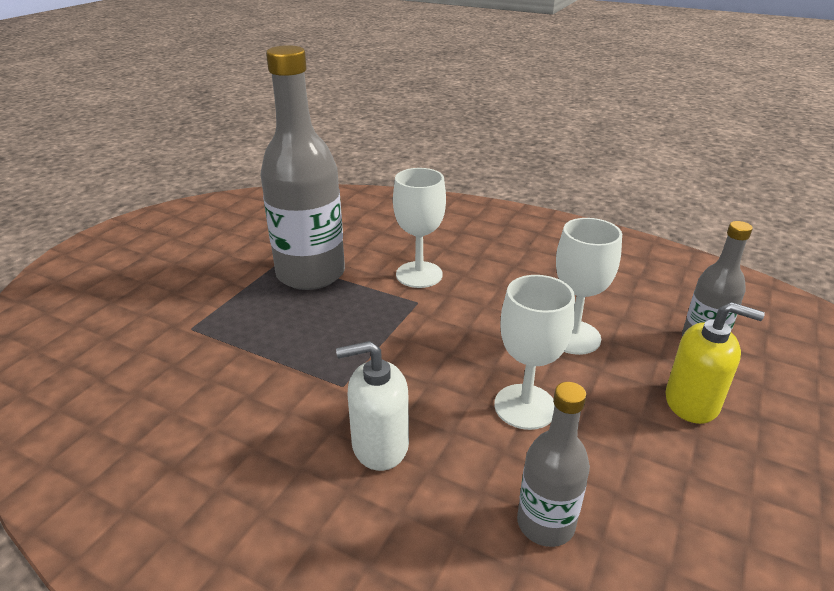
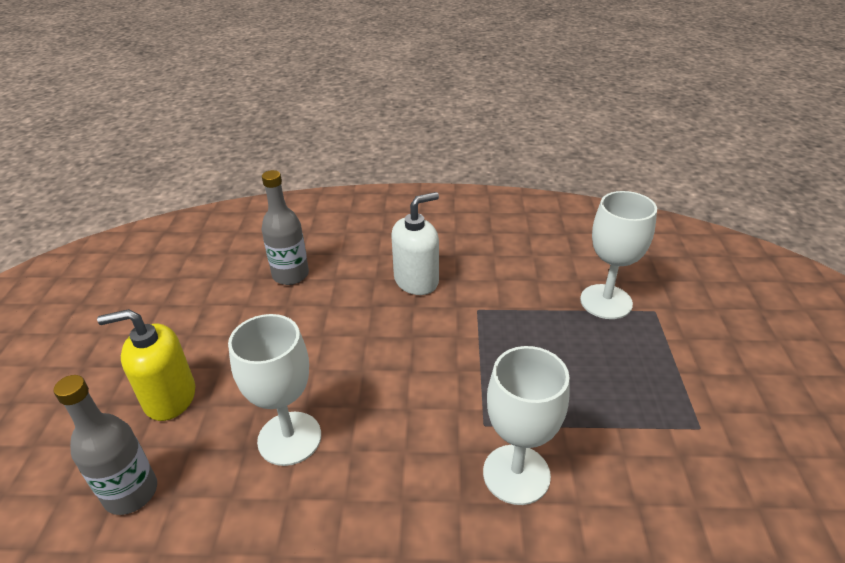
camera: 155 degrees right, 5 degrees up
grey bottle [260,45,345,290] -> none
white goblet [494,275,575,430] -> white goblet moved to [580,191,657,319]

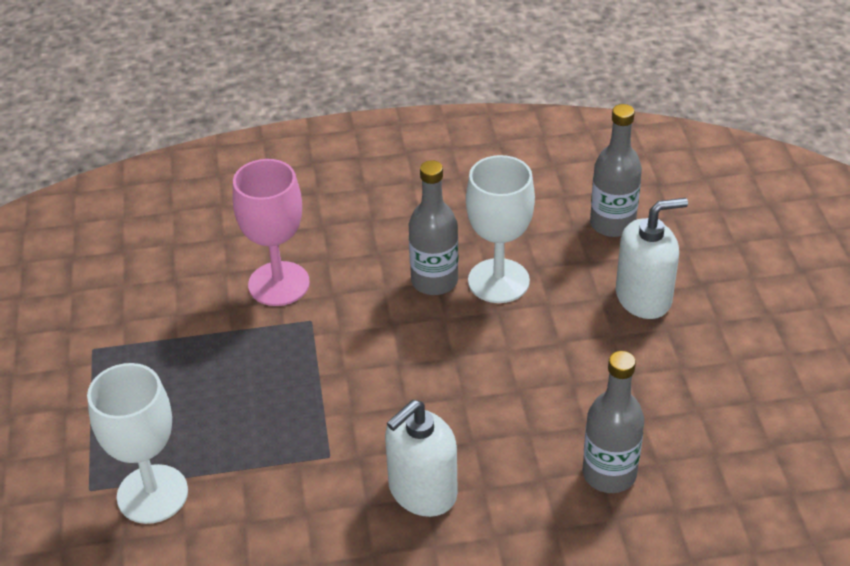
camera: 170 degrees right, 5 degrees up
yellow soap dispenser [97,309,195,421] -> white soap dispenser [616,198,688,319]
white goblet [483,346,570,505] -> pink goblet [233,159,310,306]
none -> grey bottle [409,160,458,295]

